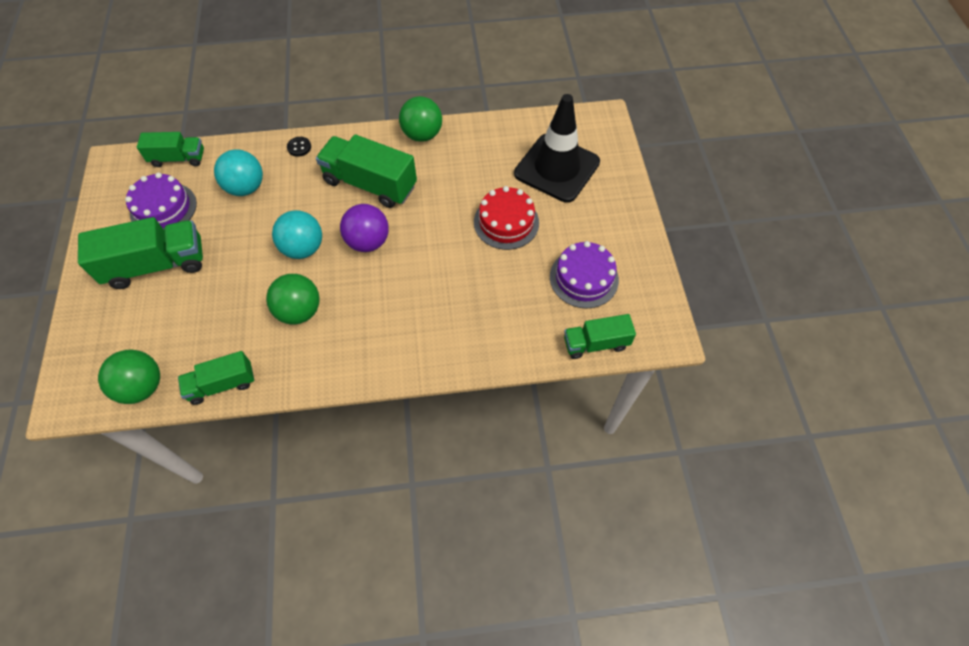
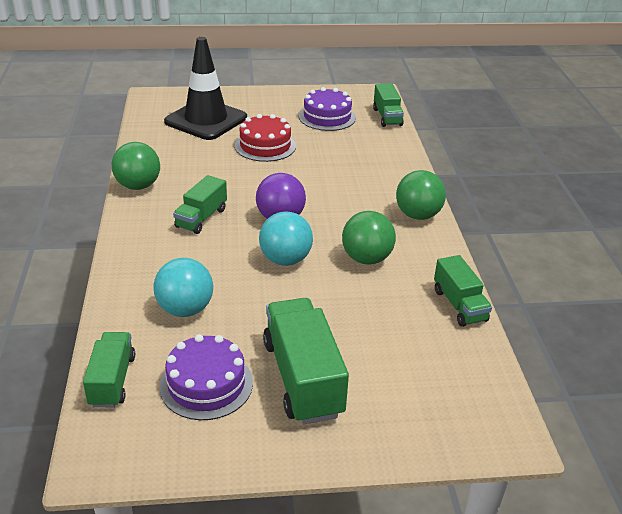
camera: 90 degrees left, 25 degrees down
green ball [98,349,160,404] -> green ball moved to [396,170,446,220]
black button [287,137,311,157] -> none
green truck [316,134,417,208] -> green truck [173,175,227,234], size x0.60

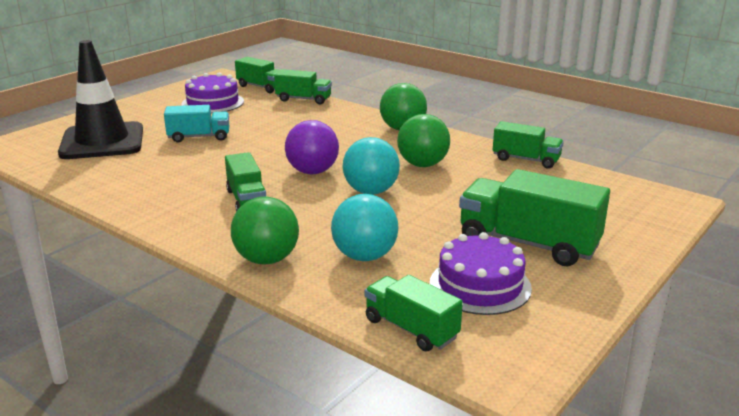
camera: 45 degrees left, 10 degrees down
green ball [112,142,160,190] -> green ball moved to [231,197,299,264]
red cake [235,114,296,162] -> turquoise truck [164,105,229,142]
none -> green truck [274,69,332,104]

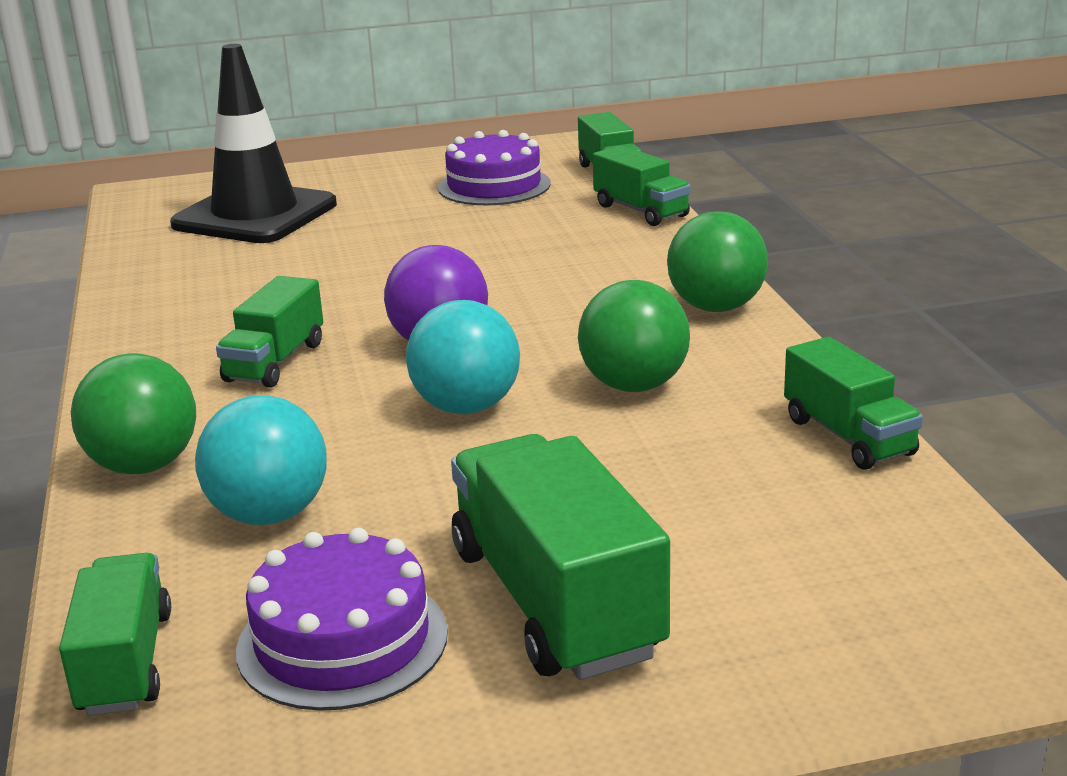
camera: 40 degrees right, 0 degrees up
turquoise truck [164,105,229,142] -> none

